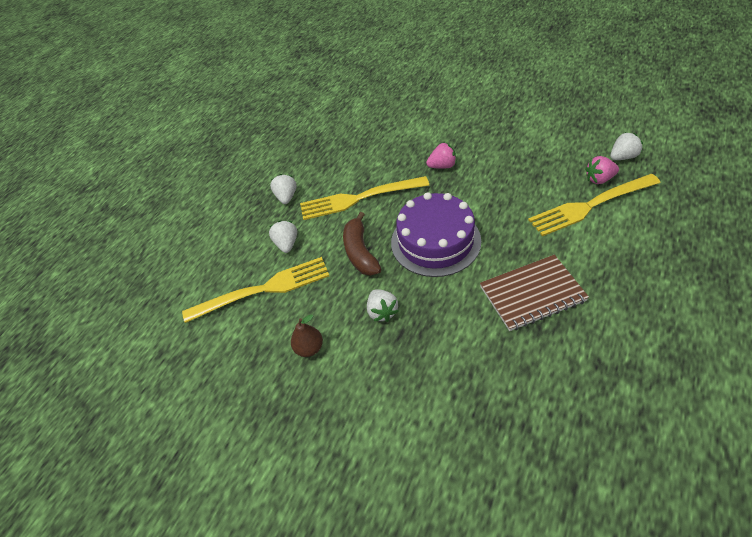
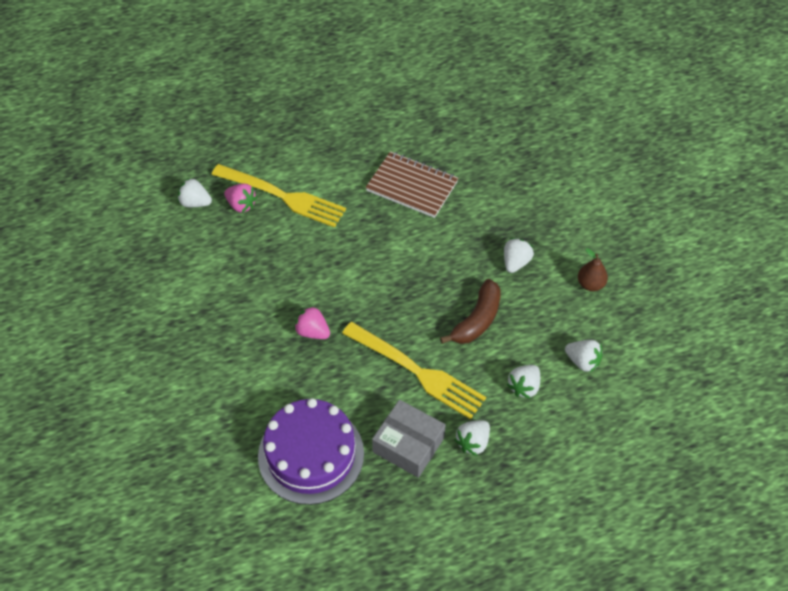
camera: 140 degrees left, 5 degrees up
yellow fork [182,257,329,323] -> white strawberry [565,340,603,372]
purple cake [391,192,481,277] -> purple cake moved to [258,398,364,505]
none -> grey box [372,400,446,478]

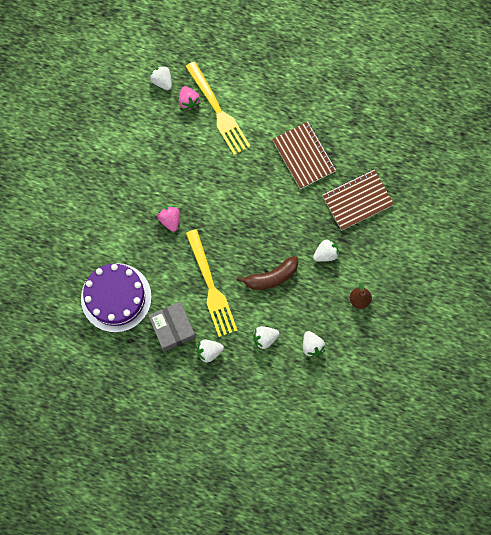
camera: 35 degrees right, 20 degrees up
none -> brown notebook [322,170,394,231]

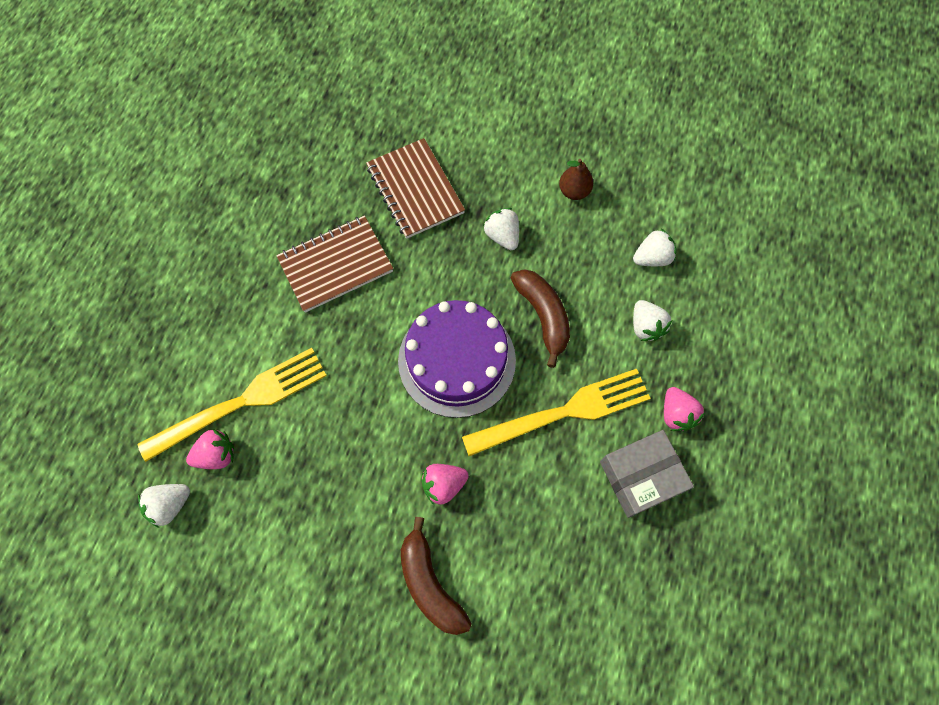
camera: 90 degrees left, 5 degrees down
purple cake [81,263,152,333] -> purple cake moved to [398,300,516,418]
white strawberry [197,340,224,363] -> pink strawberry [664,387,705,431]
none -> brown banana [401,517,472,635]

